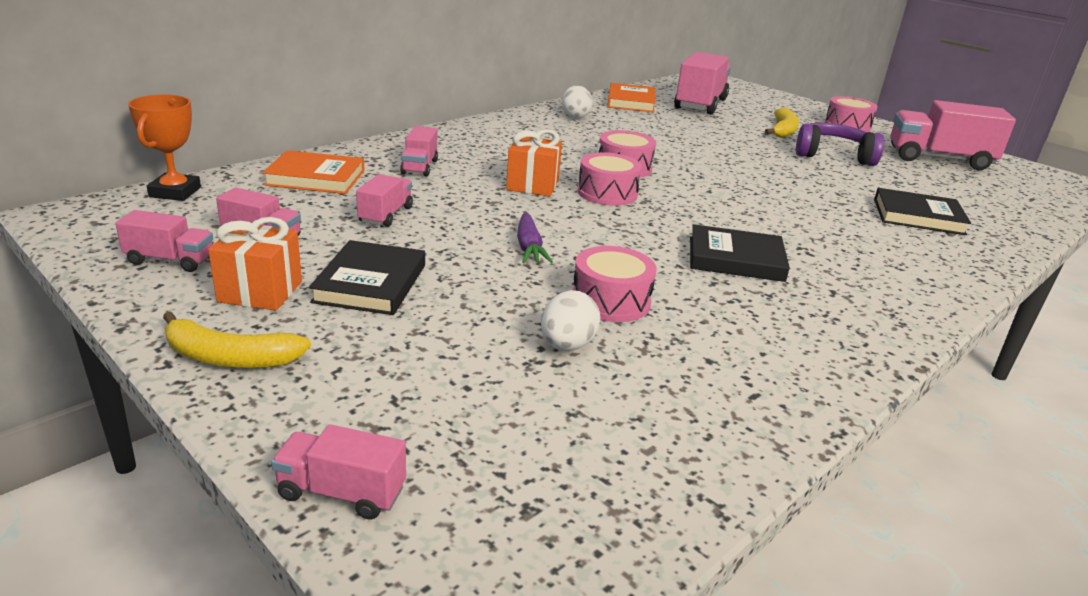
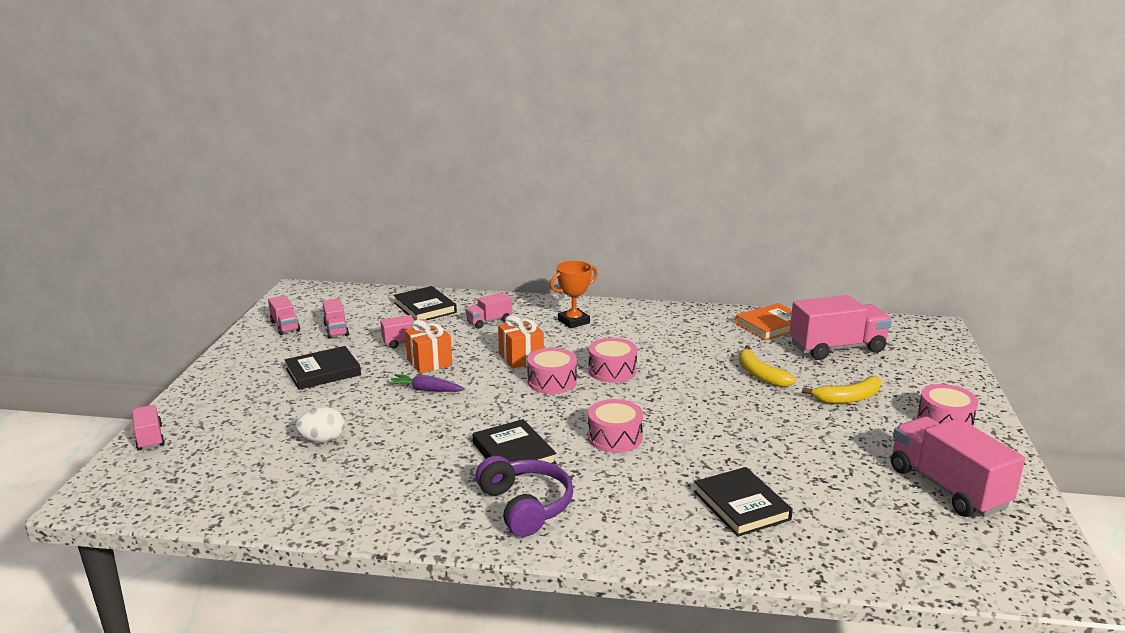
camera: 55 degrees right, 5 degrees down
orange trophy [128,94,201,201] -> orange trophy moved to [550,261,598,329]
yellow banana [163,311,311,368] -> yellow banana moved to [739,345,796,387]
orange gift [208,217,302,311] -> orange gift moved to [405,320,452,374]
orange book [262,150,365,194] -> black book [393,286,457,320]
purple carrot [517,212,553,263] -> purple carrot turned 60 degrees clockwise [388,374,465,392]
white egg [562,85,593,119] -> none
pink drum [573,246,657,322] -> pink drum moved to [588,399,643,453]
purple headphones [796,123,884,166] -> purple headphones moved to [476,456,573,537]

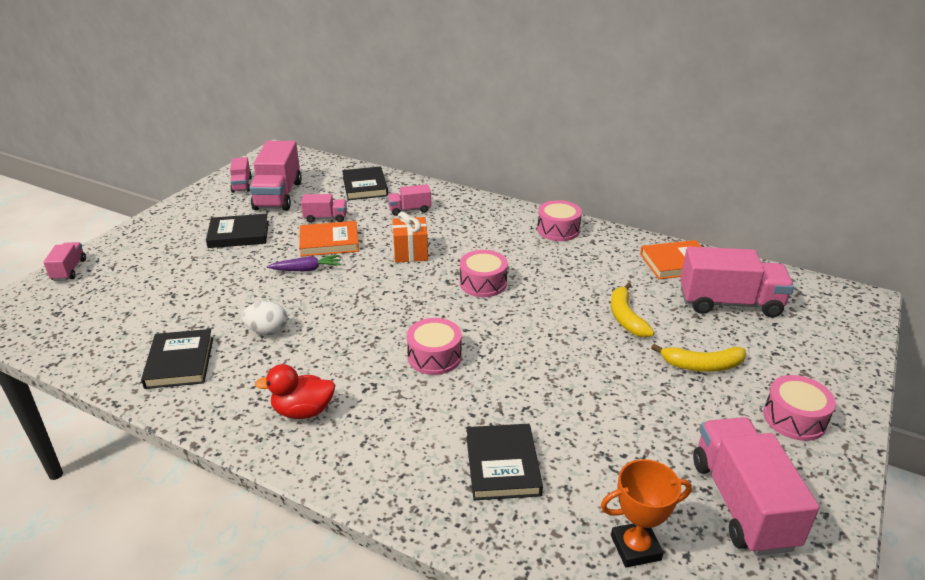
camera: 20 degrees right, 10 degrees up
white egg [296,407,345,443] -> white egg moved to [242,301,288,335]
pink truck [322,298,349,339] -> pink truck [249,141,302,211], size x1.95
purple carrot [388,374,465,392] -> purple carrot turned 135 degrees clockwise [267,255,341,271]
orange gift [405,320,452,374] -> orange book [299,221,359,257]
black book [473,419,556,476] -> black book moved to [141,329,213,389]
purple headphones [476,456,573,537] -> red duck [255,364,335,419]
pink drum [527,348,577,394] -> pink drum moved to [537,200,582,241]
orange trophy [550,261,598,329] -> orange trophy moved to [601,459,692,568]

